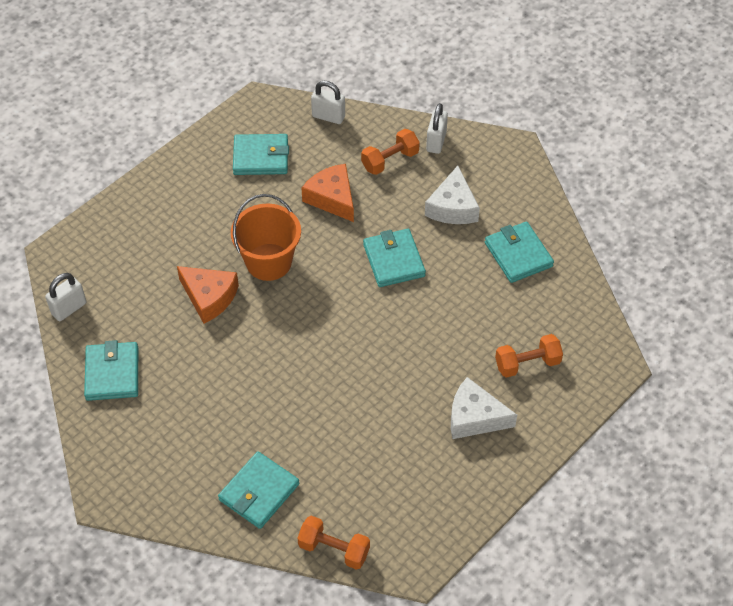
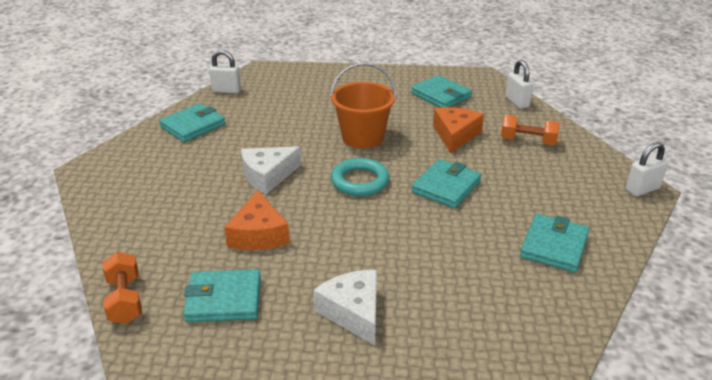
camera: 50 degrees right, 20 degrees down
orange cheese [177,266,239,324] -> orange cheese moved to [224,190,290,250]
turquoise wallet [218,451,299,529] -> turquoise wallet moved to [183,269,261,322]
white cheese [425,166,480,224] -> white cheese moved to [241,146,301,194]
white padlock [426,103,448,154] -> white padlock moved to [626,142,668,196]
orange dumbbell [495,334,563,378] -> none
none -> turquoise ring [331,158,389,196]

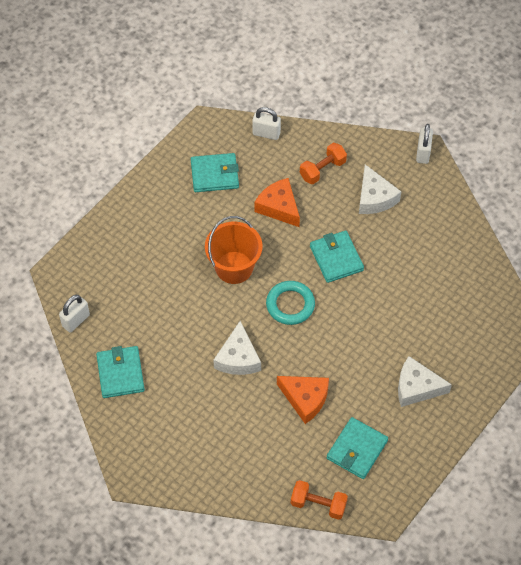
camera: 55 degrees left, 25 degrees up
turquoise wallet [520,214,590,272] -> none
none -> white cheese [359,164,401,214]

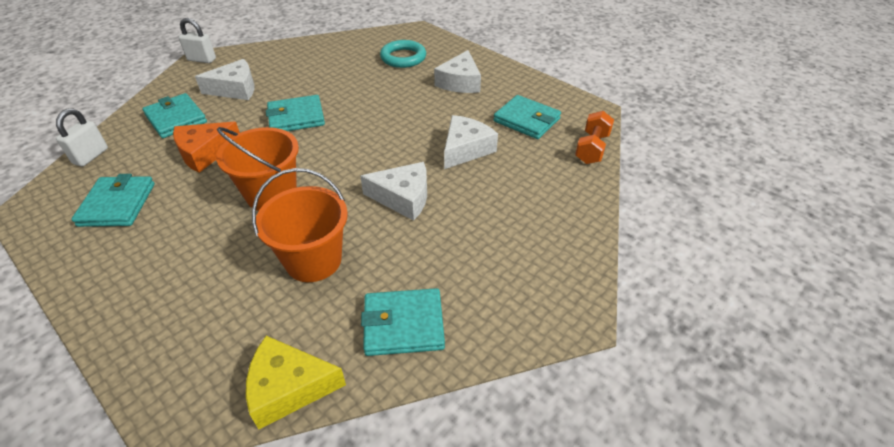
camera: 85 degrees left, 15 degrees down
white padlock [59,295,90,332] -> yellow cheese [246,336,346,429]
turquoise ring [266,281,315,325] -> turquoise ring moved to [380,40,426,68]
orange cheese [277,376,329,424] -> white cheese [444,115,498,169]
orange dumbbell [300,143,347,184] -> turquoise wallet [142,93,207,138]
none -> orange bucket [252,168,348,282]

